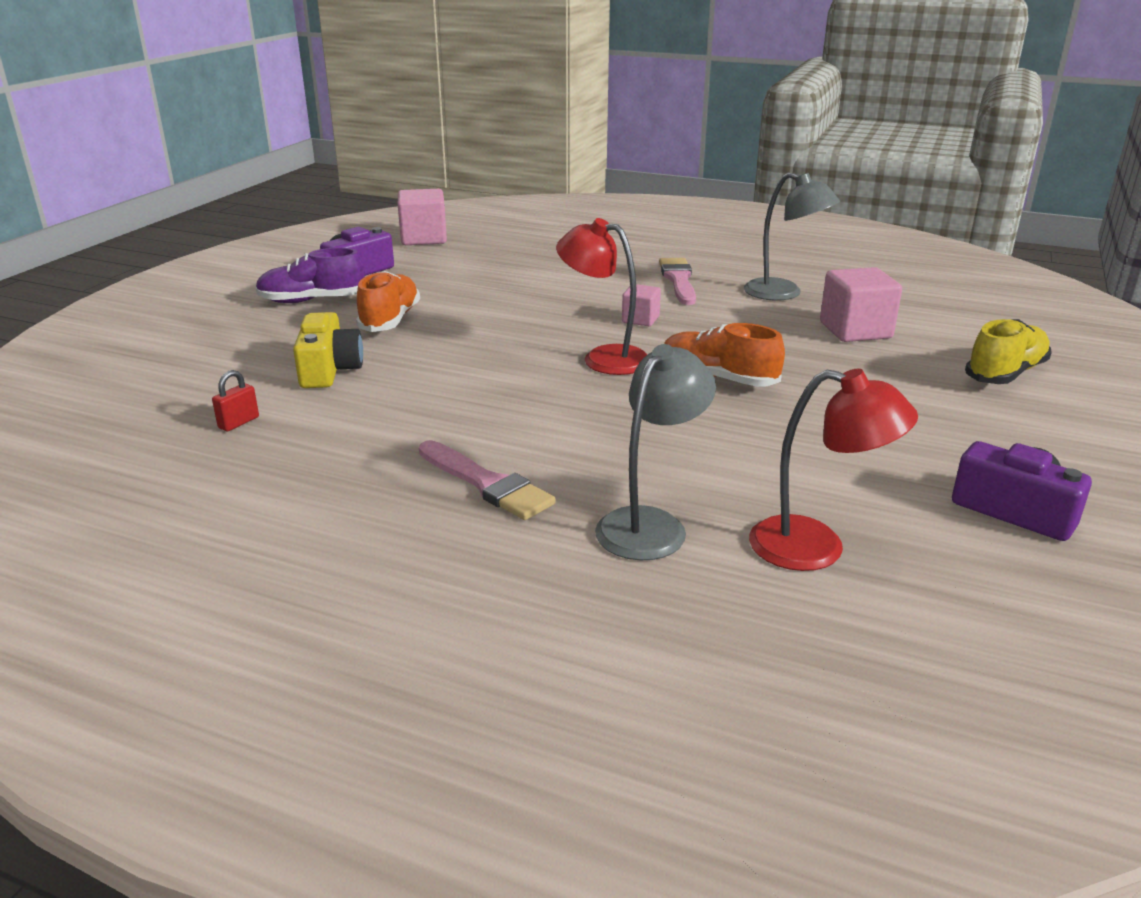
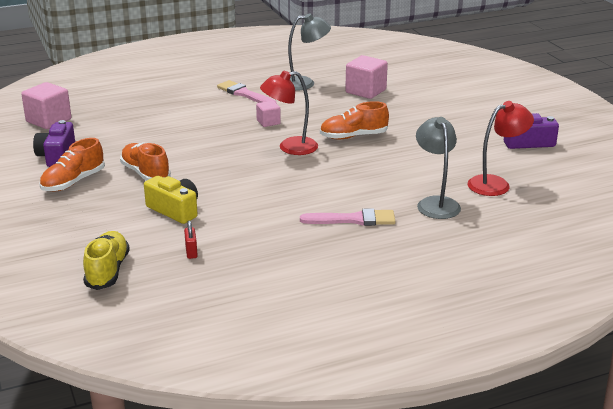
camera: 45 degrees left, 0 degrees up
purple shoe [256,248,365,303] -> orange shoe [39,138,105,191]
yellow shoe [965,319,1052,384] -> yellow shoe moved to [83,231,130,290]

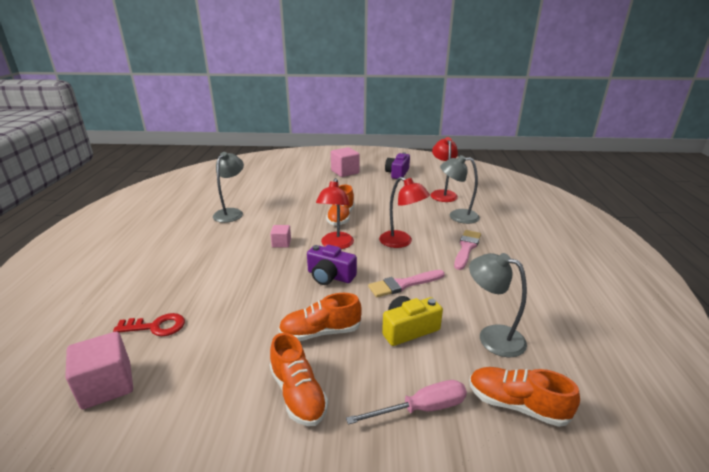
camera: 65 degrees left, 0 degrees up
purple camera [33,120,75,167] -> purple camera moved to [307,245,357,285]
yellow shoe [83,231,130,290] -> orange shoe [469,367,580,427]
red padlock [184,220,198,259] -> grey lamp [469,253,527,357]
pink brush [217,80,277,104] -> pink brush moved to [368,270,445,297]
pink cube [345,55,388,99] -> pink cube moved to [331,147,360,177]
none -> red key [113,313,185,336]
none -> pink screwdriver [346,380,467,425]
none -> red lamp [379,177,430,248]

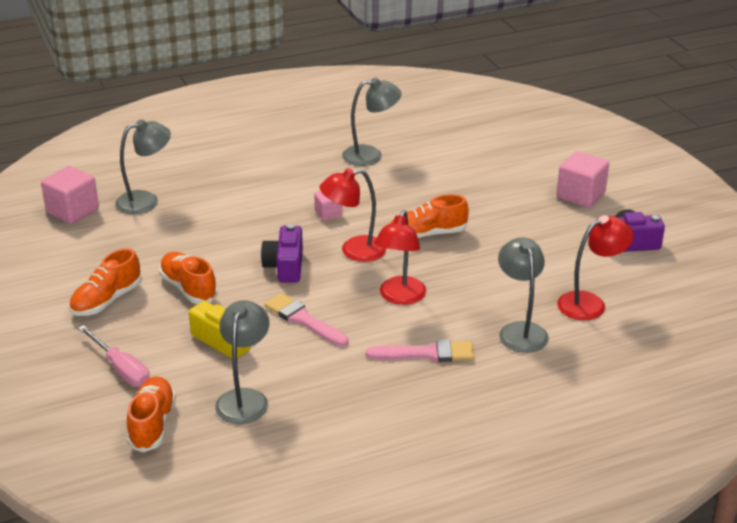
camera: 65 degrees right, 5 degrees up
red key [113,313,185,336] -> grey lamp [115,119,171,214]

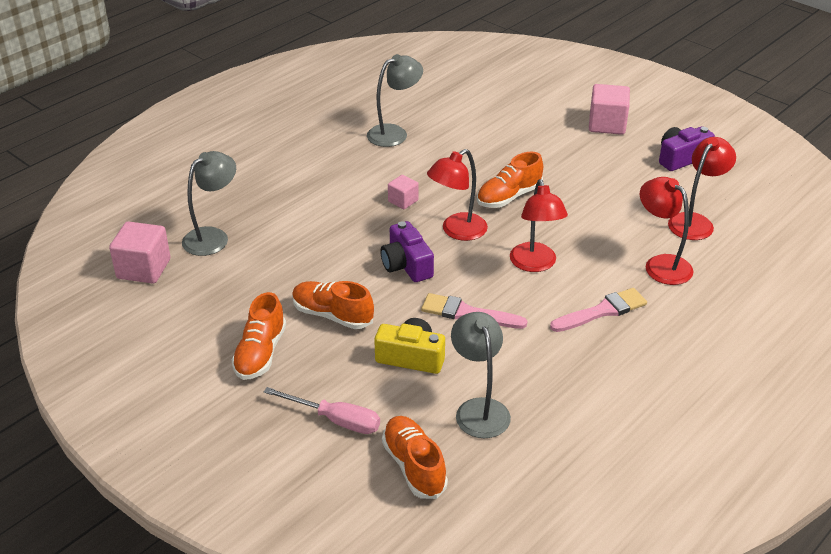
camera: 25 degrees left, 5 degrees up
grey lamp [498,237,549,353] -> red lamp [640,177,694,285]

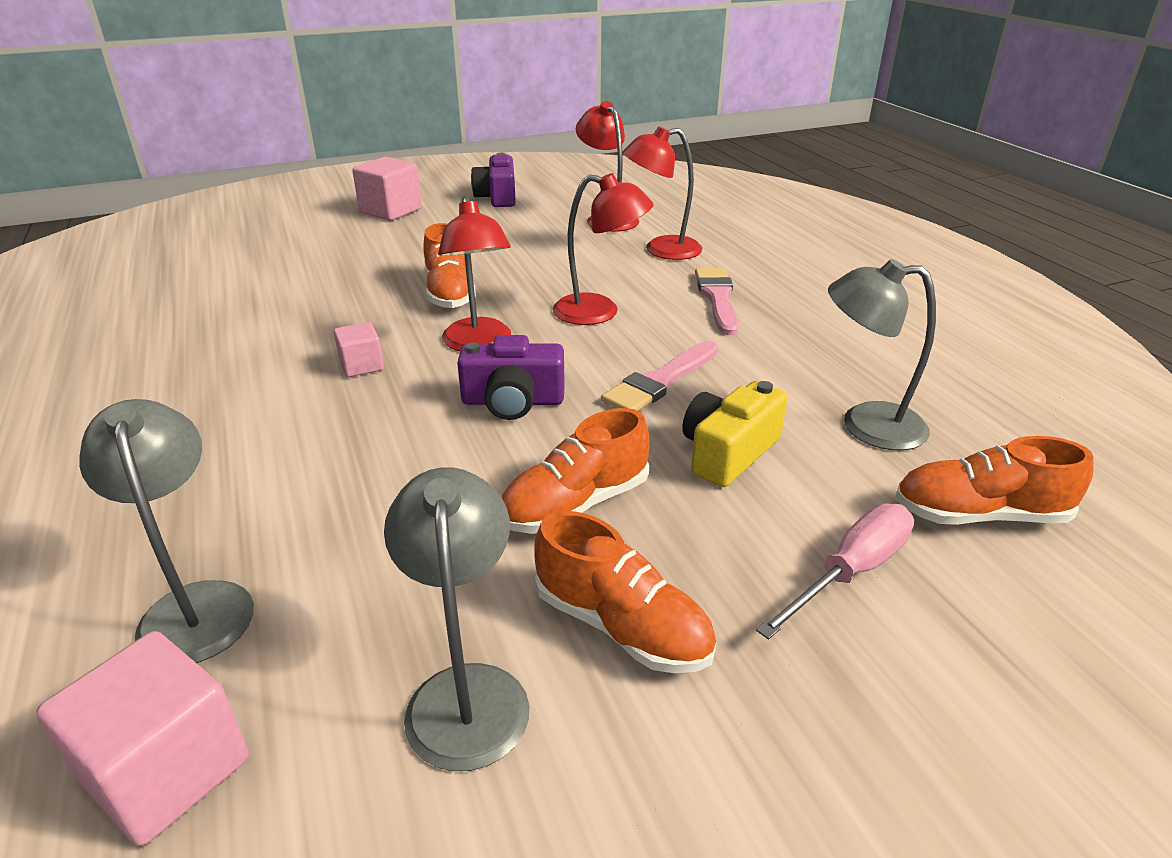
camera: 65 degrees left, 5 degrees down
grey lamp [367,54,423,147] -> grey lamp moved to [384,467,530,771]

